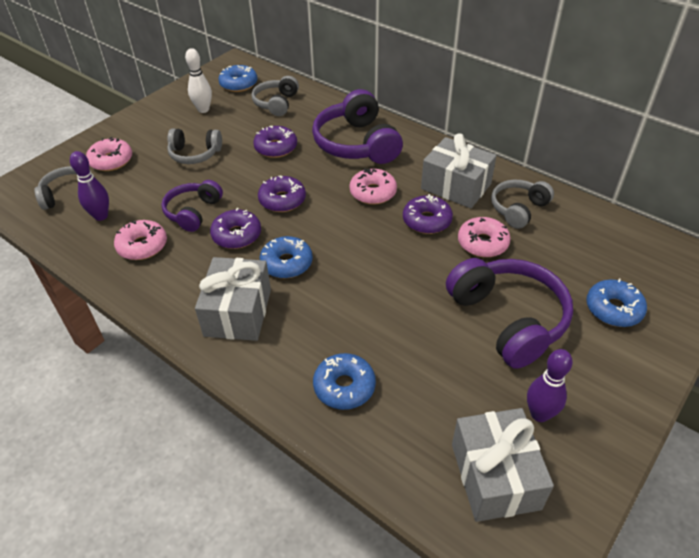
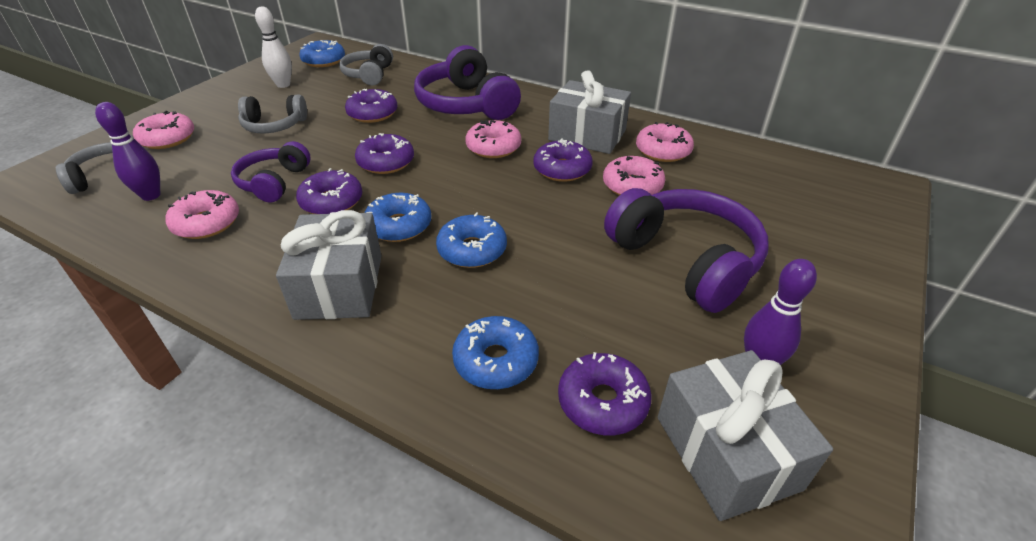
camera: 10 degrees left, 5 degrees down
grey headphones [491,180,554,229] -> pink donut [636,122,694,162]
blue donut [586,278,647,327] -> blue donut moved to [436,212,507,268]
none -> purple donut [558,352,652,435]

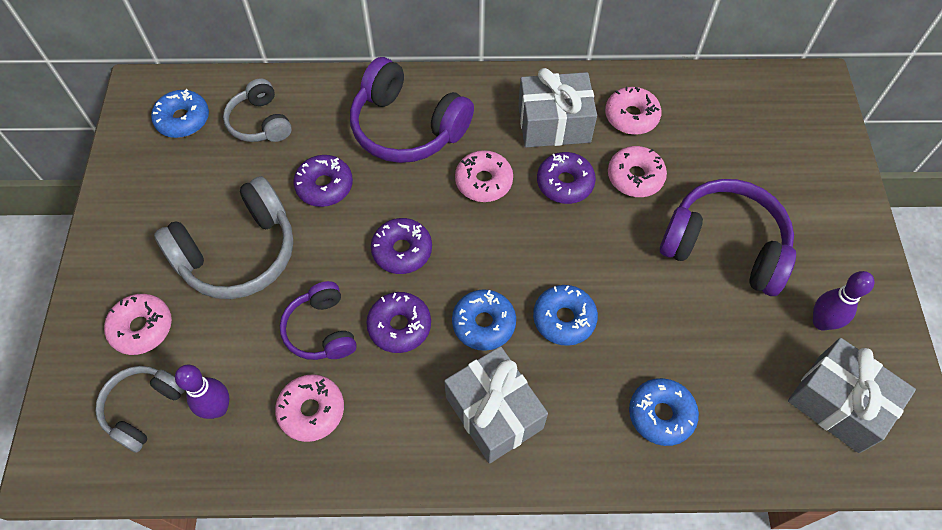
camera: 30 degrees left, 20 degrees up
grey headphones [238,94,307,133] -> grey headphones [154,176,294,299], size x1.69
white bowling pin [255,7,292,88] -> none
purple donut [558,352,652,435] -> none

